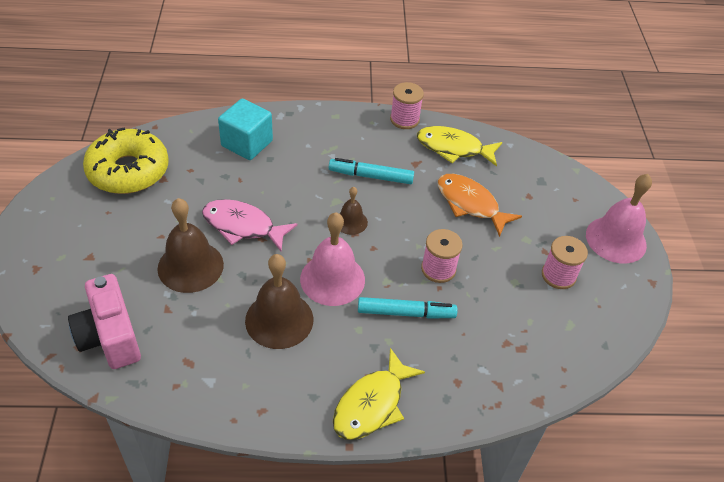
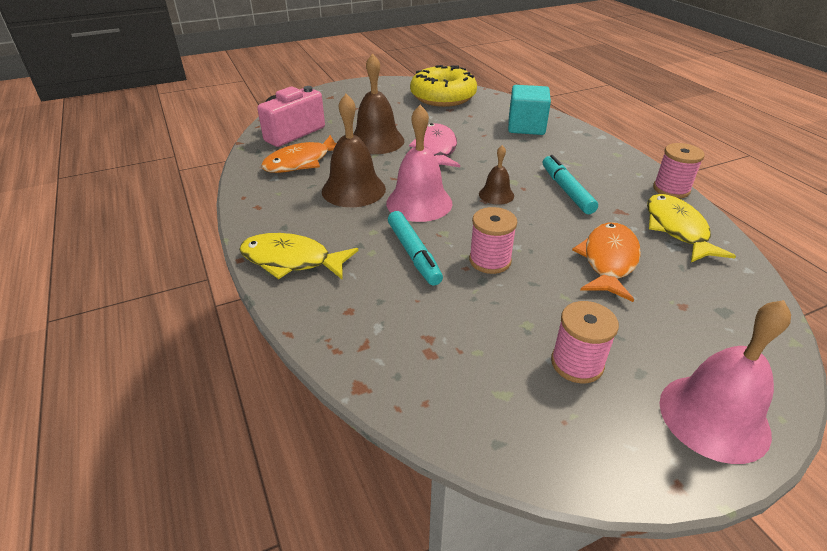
camera: 70 degrees right, 10 degrees down
none -> orange fish [261,135,336,173]

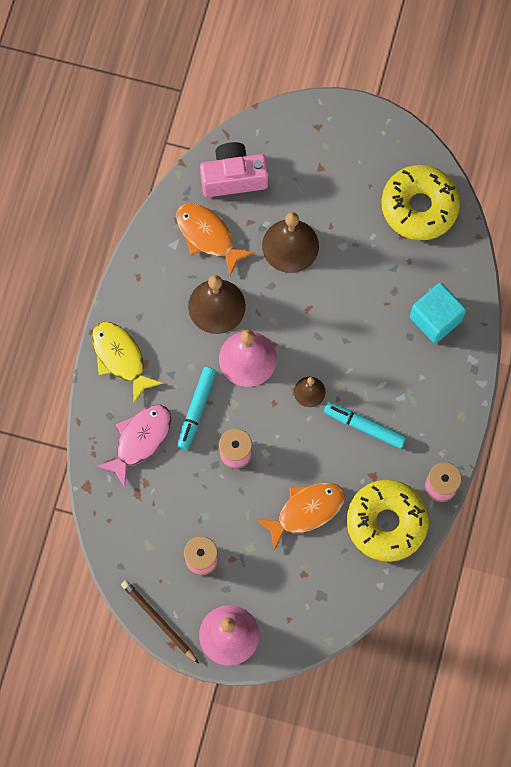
camera: 40 degrees right, 35 degrees up
orange fish [261,135,336,173] -> orange fish turned 45 degrees clockwise [176,203,254,276]
pink fish [409,123,460,167] -> pink fish moved to [97,405,172,487]
turquoise marker [543,155,598,214] -> turquoise marker turned 90 degrees counterclockwise [324,402,406,449]
yellow fish [647,194,736,262] -> yellow donut [347,480,429,562]
none -> brown pencil [121,580,199,664]

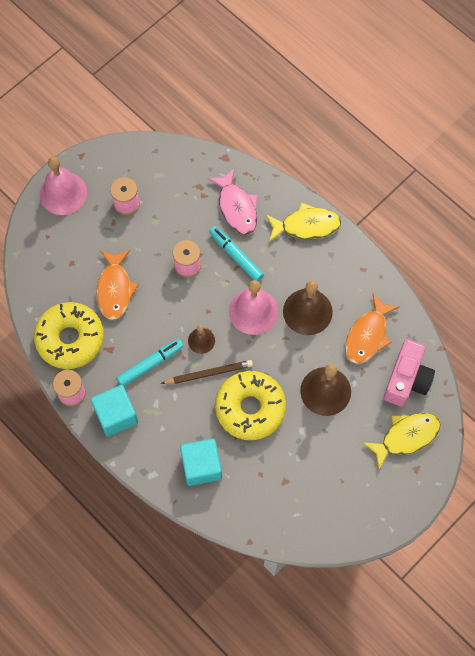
camera: 120 degrees right, 5 degrees down
brown pencil [121,580,199,664] -> brown pencil moved to [161,360,253,384]
orange fish [176,203,254,276] -> orange fish turned 135 degrees clockwise [345,293,400,364]
yellow donut [381,165,460,240] -> yellow donut moved to [215,371,286,440]
none -> turquoise cube [91,385,138,436]
none -> yellow fish [363,413,441,469]

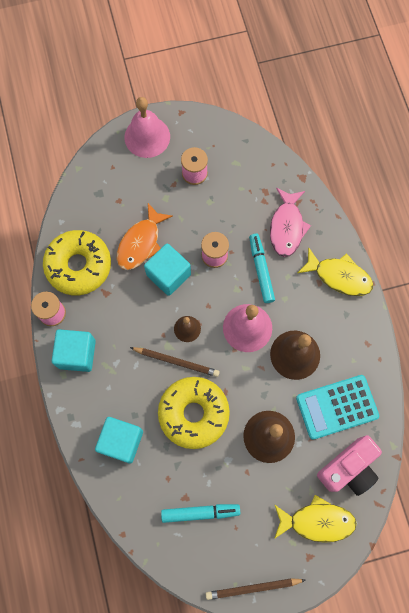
camera: 30 degrees right, 5 degrees up
turquoise marker [116,339,184,386] -> turquoise marker moved to [161,504,240,523]
orange fish [345,293,400,364] -> turquoise calculator [296,375,379,440]
none -> turquoise cube [144,243,191,296]
none -> brown pencil [206,578,305,600]

